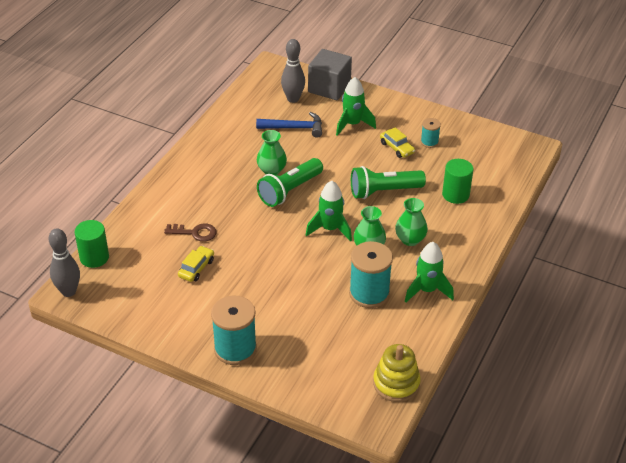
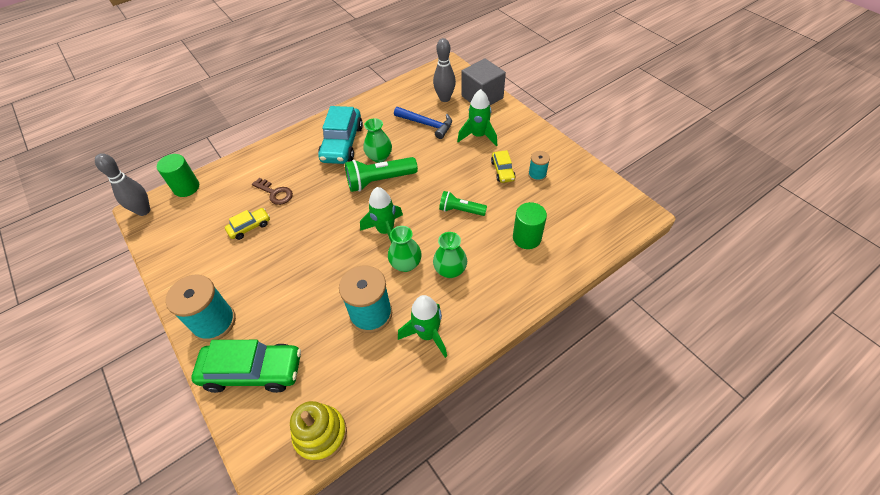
camera: 30 degrees right, 10 degrees up
green flashlight [351,166,426,199] -> green flashlight [439,191,487,216], size x0.63
none -> green car [191,340,301,393]
none -> turquoise car [318,106,363,164]

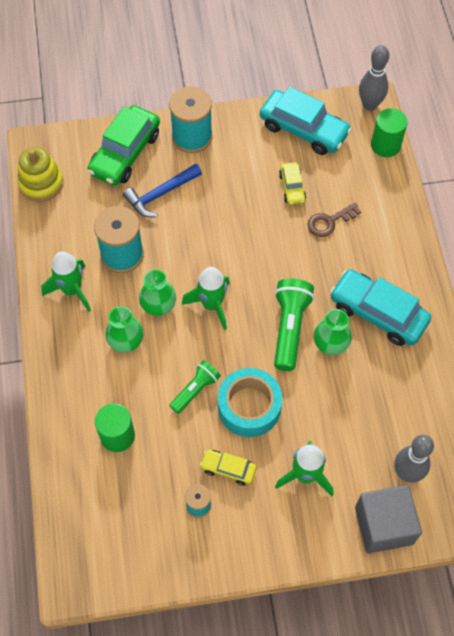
camera: 115 degrees right, 10 degrees up
blue hammer [394,107,452,139] -> blue hammer moved to [123,164,202,217]
none -> turquoise tape [218,368,282,437]
none -> turquoise car [260,87,352,155]

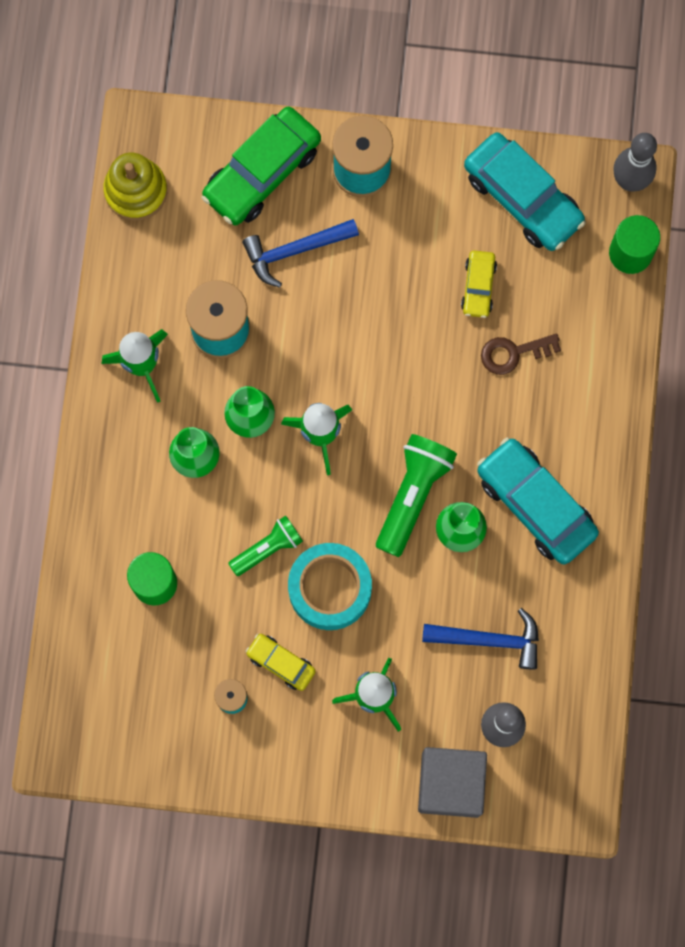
camera: 15 degrees right, 15 degrees up
none -> blue hammer [422,608,539,670]

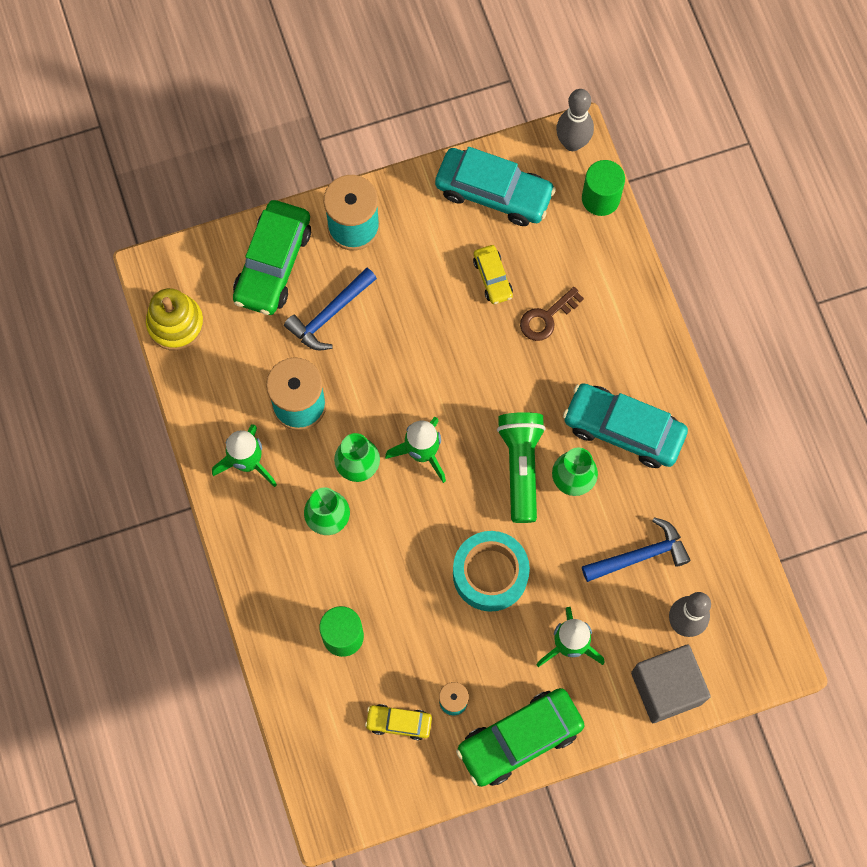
camera: 25 degrees left, 5 degrees down
green flashlight [228,516,303,576] -> none
yellow car [246,634,316,691] -> yellow car moved to [365,704,432,740]
none -> green car [456,688,585,787]

